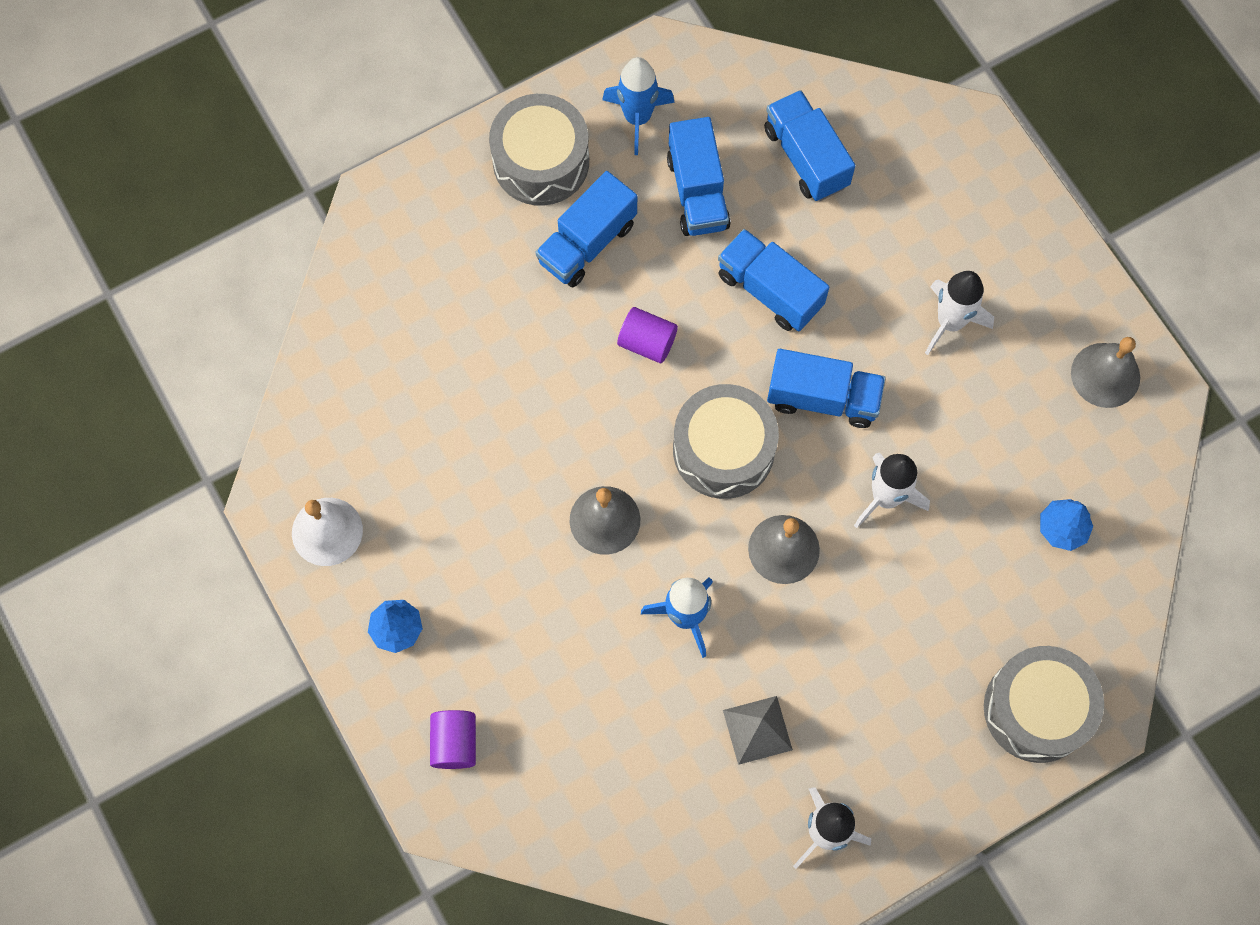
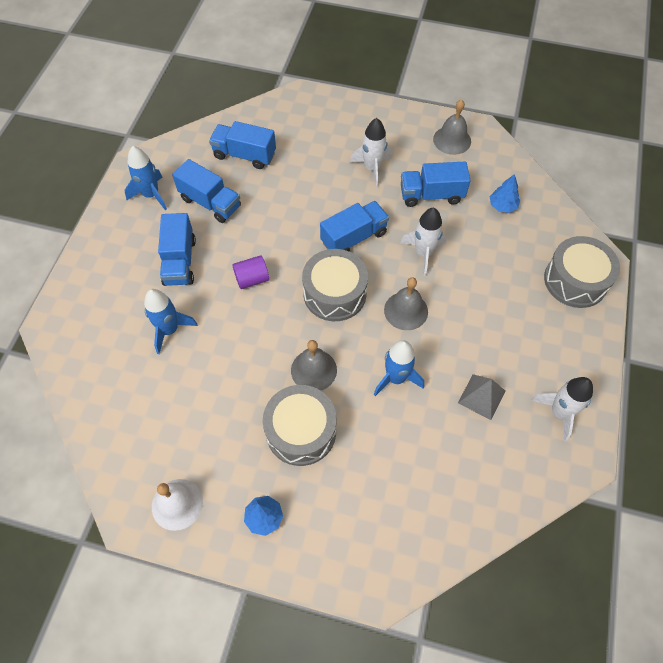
camera: 45 degrees left, 10 degrees down
purple cylinder [430,710,476,769] -> none
grey drum [489,94,589,206] -> grey drum moved to [263,385,336,466]
blue truck [718,229,829,331] -> blue truck moved to [401,162,471,207]
none -> blue rocket [144,289,198,354]

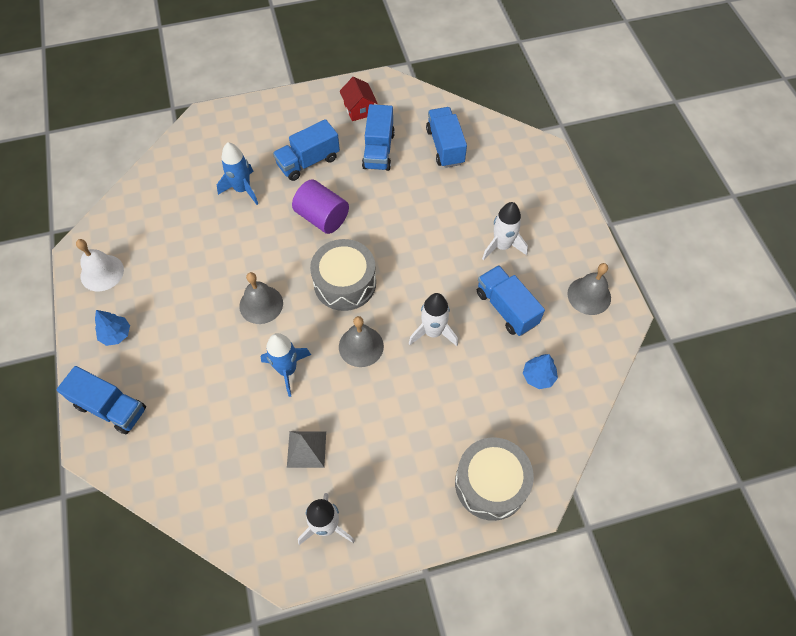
camera: 60 degrees right, 0 degrees up
blue rocket [125,146,167,210] -> red house [340,77,378,121]
purple cylinder [232,255,269,289] -> purple cylinder [292,179,349,234], size x1.50
grey drum [263,385,336,466] -> none
blue truck [320,201,389,252] -> blue truck moved to [56,366,146,434]

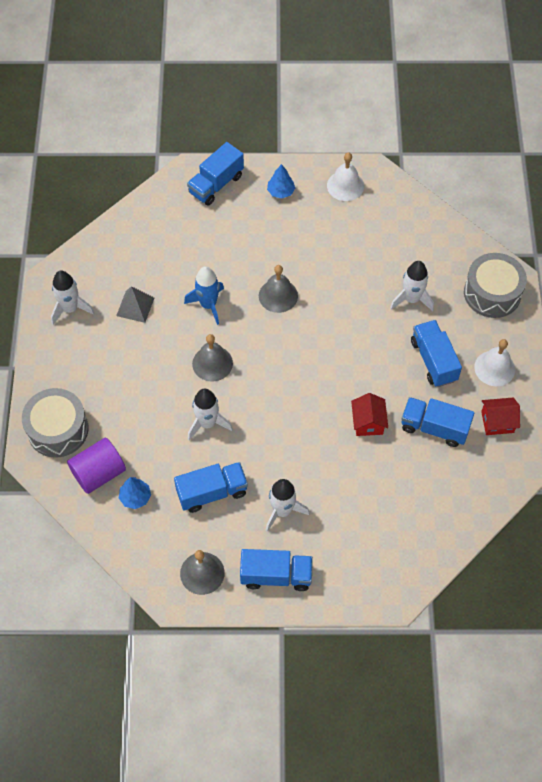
camera: 105 degrees right, 0 degrees up
blue rocket [217,142,258,205] -> white rocket [390,261,434,311]
purple cylinder [292,179,349,234] -> purple cylinder moved to [67,438,126,494]
grey drum [310,239,376,311] -> grey drum moved to [464,253,527,318]
blue truck [426,107,467,168] -> blue truck moved to [240,549,313,591]
none -> red house [351,393,388,436]
none -> white bell [474,339,515,386]

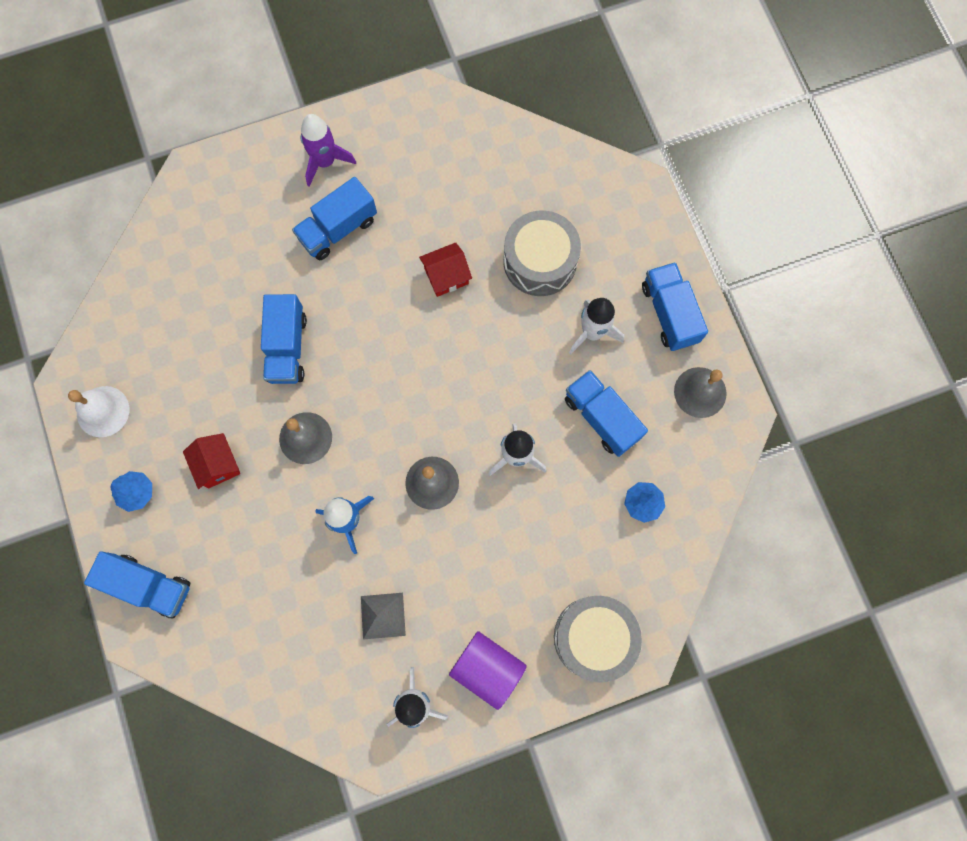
camera: 110 degrees left, 15 degrees up
purple cylinder [67,438,126,494] -> purple cylinder moved to [449,631,527,710]
white rocket [390,261,434,311] -> none
blue truck [401,397,474,447] -> blue truck moved to [261,294,307,384]
grey drum [464,253,527,318] -> grey drum moved to [503,210,581,296]
white bell [474,339,515,386] -> purple rocket [301,114,356,187]
red house [481,398,520,435] -> red house moved to [183,433,240,489]

